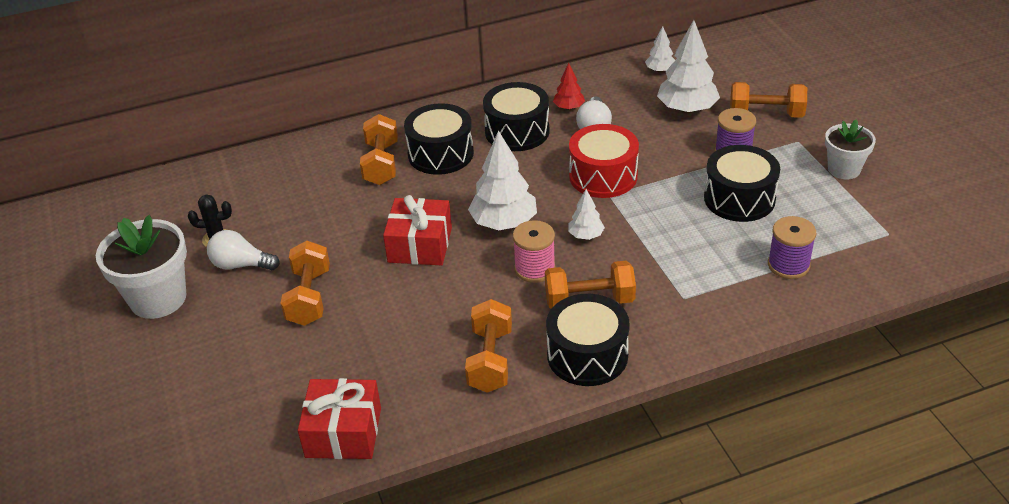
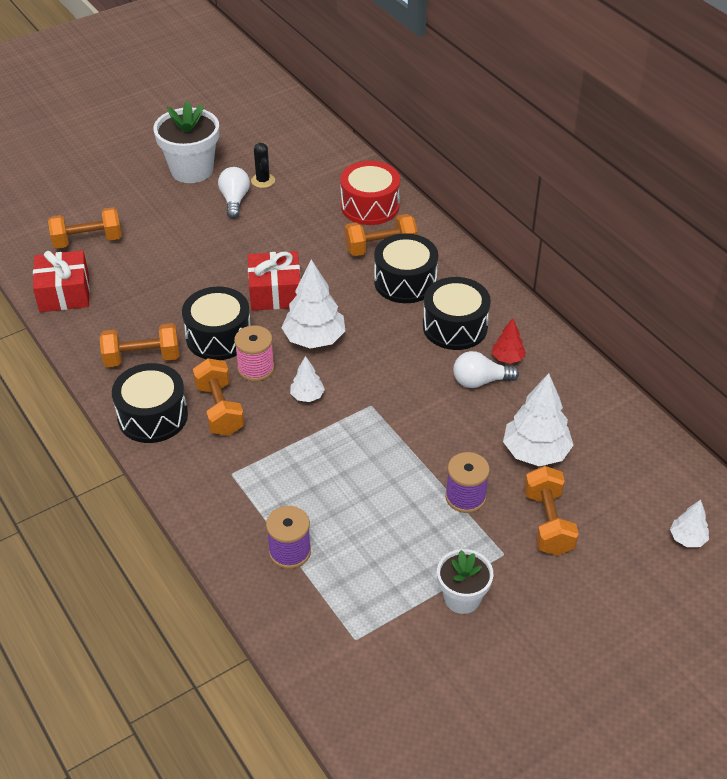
camera: 75 degrees right, 5 degrees up
orange dumbbell [281,241,330,326] -> orange dumbbell moved to [48,207,122,249]
red drum [569,124,639,198] -> red drum moved to [340,161,400,225]
white tree [645,26,675,73] -> white tree moved to [670,500,709,547]
black drum [704,145,780,222] -> black drum moved to [182,287,250,360]

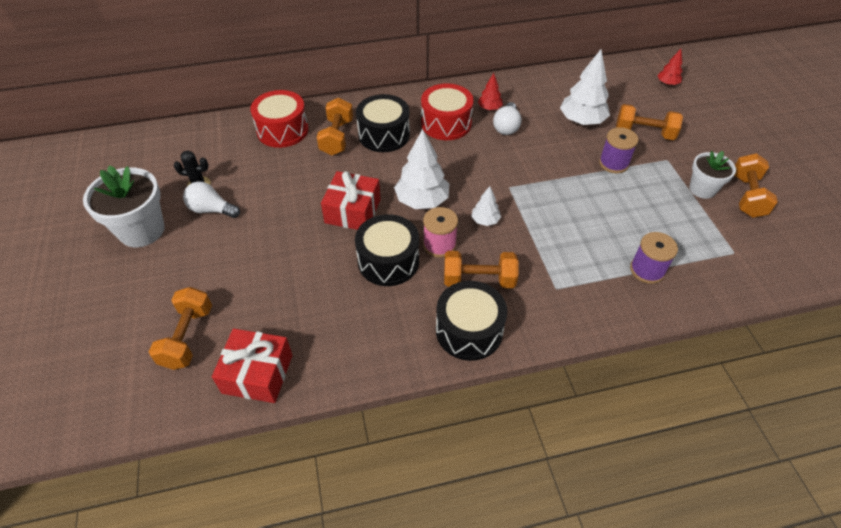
camera: 70 degrees left, 5 degrees up
orange dumbbell [100,323,179,367] -> orange dumbbell moved to [734,153,778,218]
black drum [423,277,491,350] -> red drum [421,83,474,140]
white tree [670,500,709,547] -> red tree [657,49,683,86]

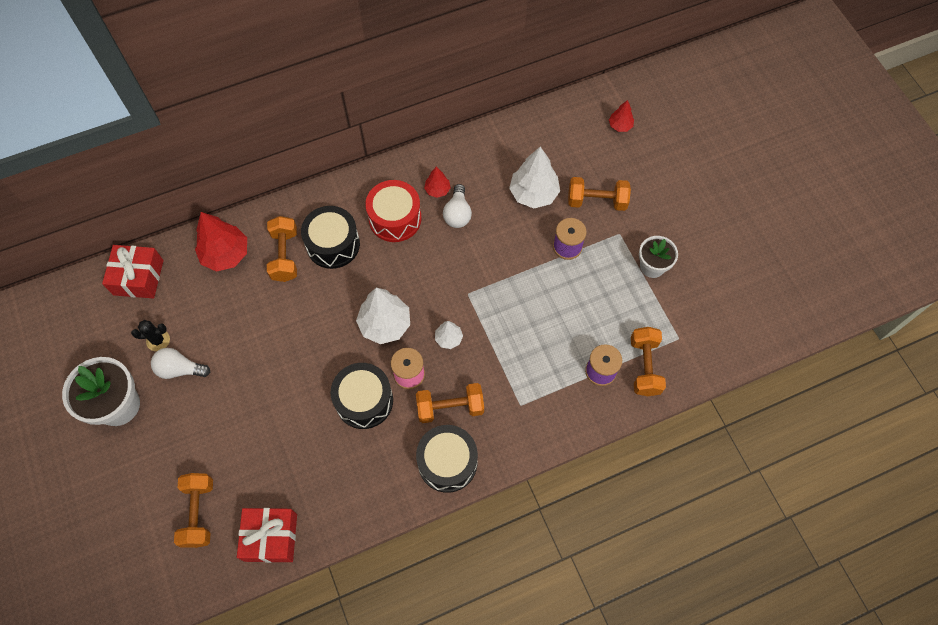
camera: 10 degrees left, 15 degrees up
red drum [250,90,308,148] -> red tree [195,212,247,272]
red gift [321,171,381,230] -> red gift moved to [102,245,164,298]
orange dumbbell [734,153,778,218] -> orange dumbbell moved to [631,327,666,396]

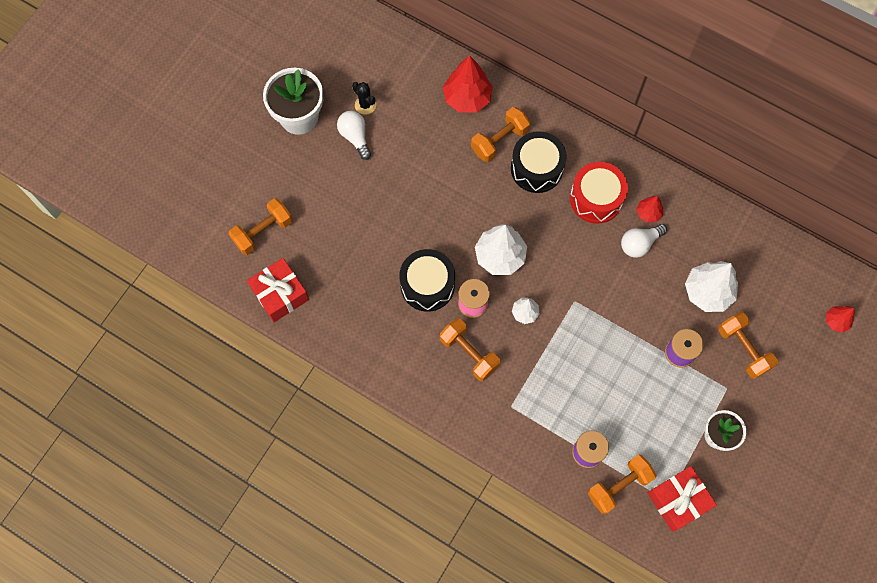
camera: 55 degrees right, 5 degrees up
red gift [102,245,164,298] -> red gift moved to [648,466,717,532]
black drum [416,425,478,493] -> none

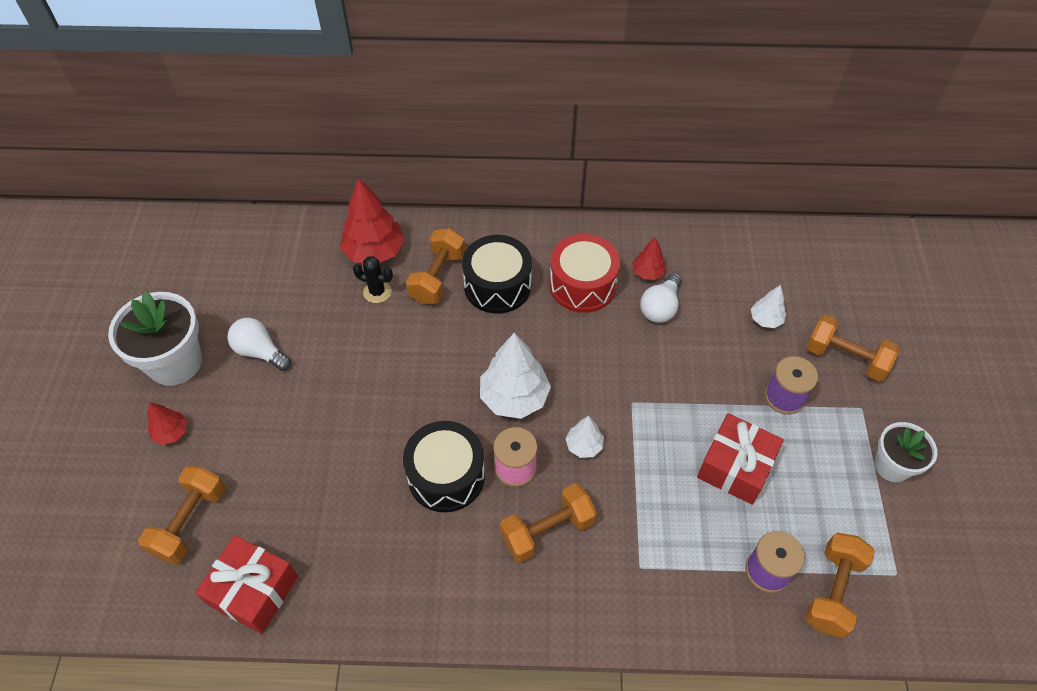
camera: 30 degrees left, 15 degrees down
black cactus [352,82,376,115] -> black cactus moved to [353,256,393,303]
orange dumbbell [440,318,500,381] -> orange dumbbell turned 45 degrees counterclockwise [500,483,597,562]
red gift [648,466,717,532] -> red gift moved to [697,413,784,505]
white tree [685,261,738,312] -> white tree [751,285,786,328], size x0.52
red tree [826,306,855,333] -> red tree moved to [148,402,187,445]

